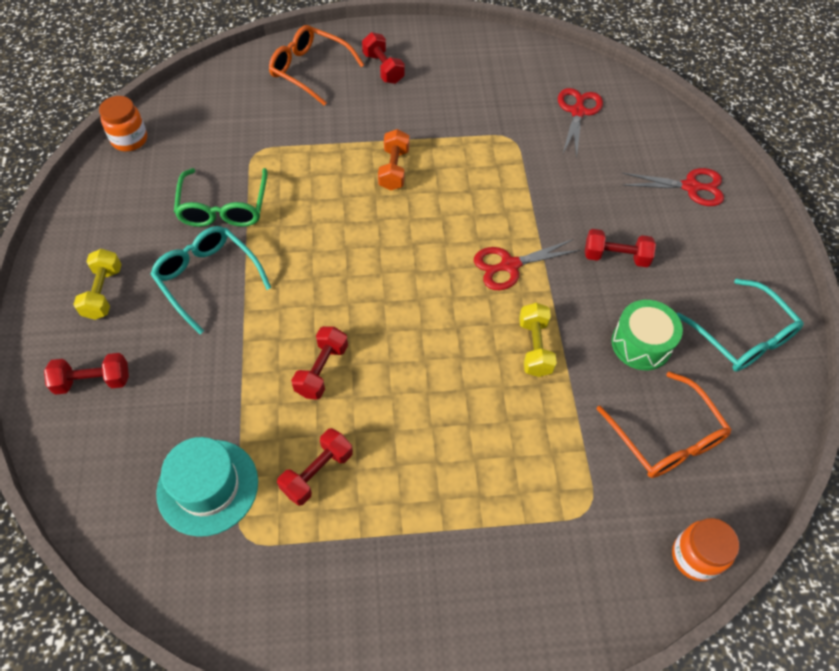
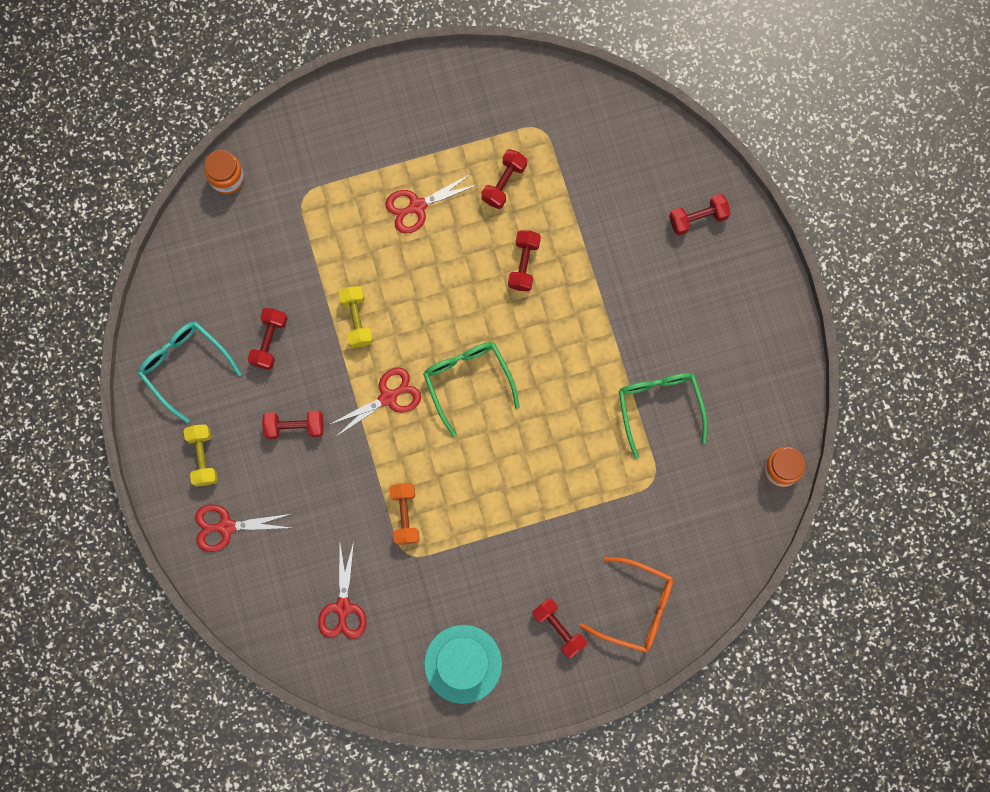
camera: 170 degrees right, 20 degrees up
yellow dumbbell [73,249,122,320] -> yellow dumbbell moved to [184,424,218,487]
turquoise glasses [150,226,271,334] -> none
turquoise hat [156,437,258,537] -> turquoise hat moved to [424,625,502,704]
orange dumbbell [378,129,409,191] -> orange dumbbell moved to [389,483,419,545]
orange glasses [596,372,732,478] -> none
green drum [612,300,683,370] -> red dumbbell [248,308,287,370]
none -> red scissors [385,174,479,233]
none -> green glasses [423,342,520,437]

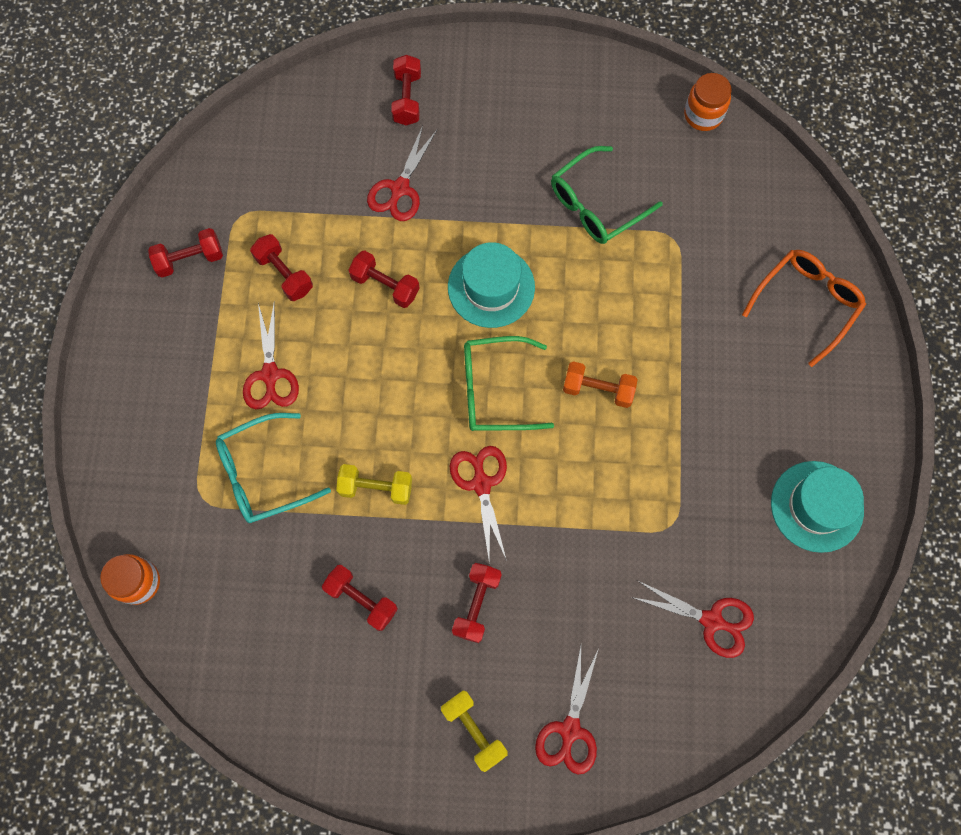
camera: 70 degrees left, 5 degrees down
turquoise glasses [138,322,242,423] -> turquoise glasses moved to [216,413,331,523]
yellow dumbbell [184,424,218,487] -> yellow dumbbell turned 45 degrees clockwise [441,690,507,772]
orange dumbbell [389,483,419,545] -> orange dumbbell moved to [563,361,638,408]
red dumbbell [532,598,587,658] -> red dumbbell moved to [148,228,223,277]
green glasses [619,373,708,459] -> green glasses turned 45 degrees counterclockwise [551,146,663,244]
none -> red scissors [367,125,437,221]
none -> turquoise hat [448,242,535,328]

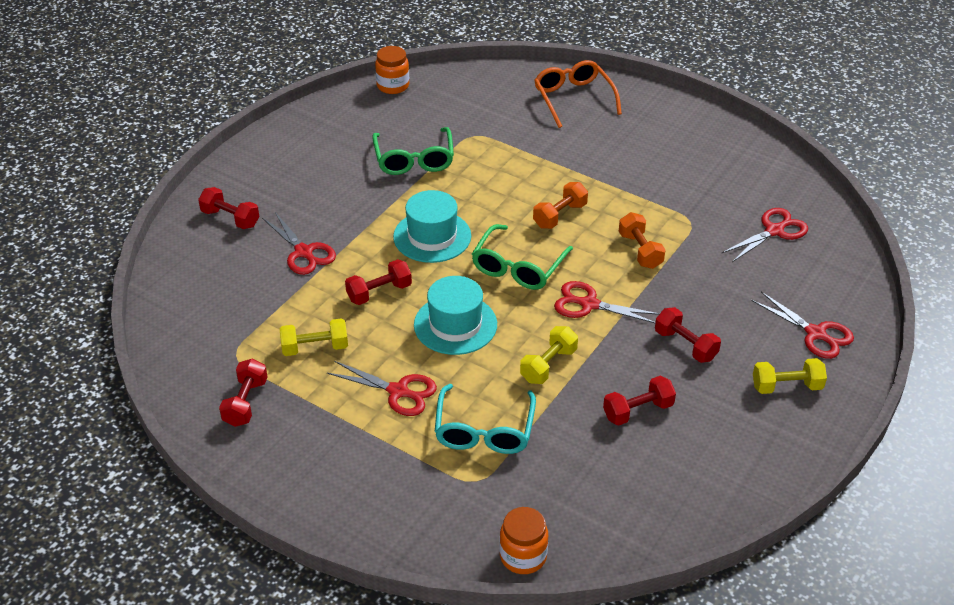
camera: 60 degrees left, 30 degrees down
red dumbbell [250,234,313,301] -> yellow dumbbell [280,318,348,356]
turquoise hat [771,461,864,553] -> turquoise hat moved to [414,276,497,355]
none -> orange dumbbell [619,212,666,269]

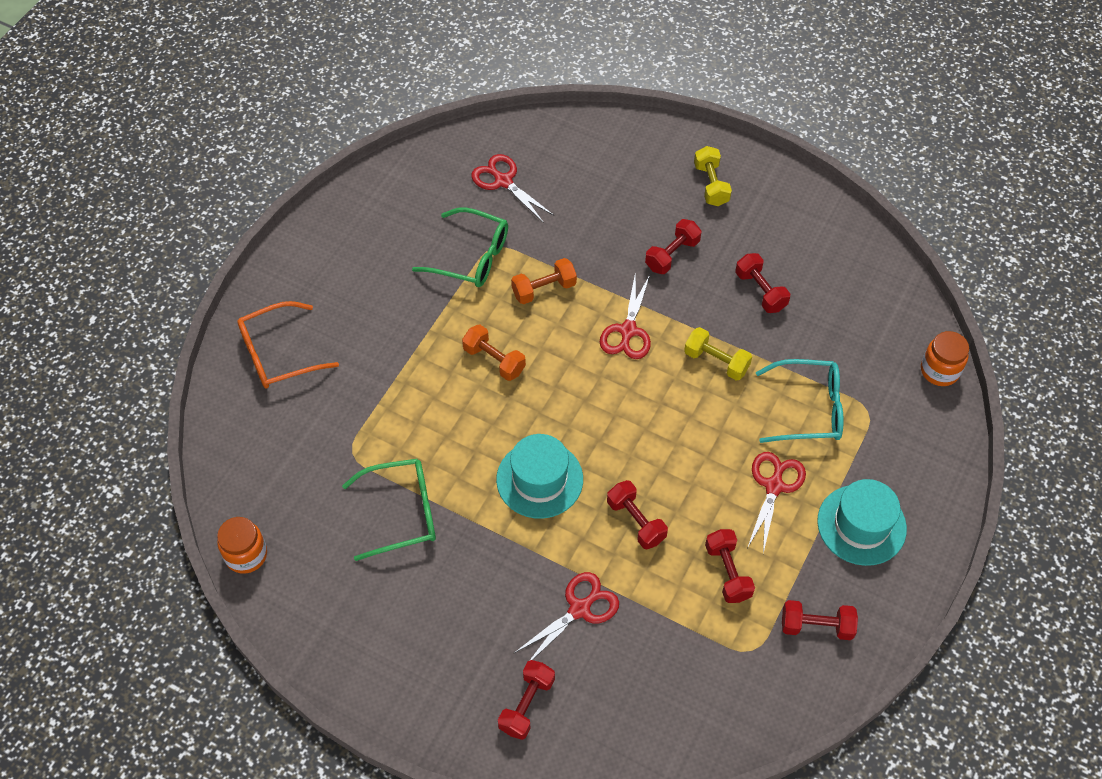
camera: 95 degrees left, 15 degrees up
yellow dumbbell [280,318,348,356] -> red dumbbell [705,529,755,603]
turquoise hat [414,276,497,355] -> turquoise hat moved to [817,479,907,566]
green glasses [472,224,573,290] -> green glasses moved to [412,207,508,287]
red scissors [751,292,854,359] -> none

